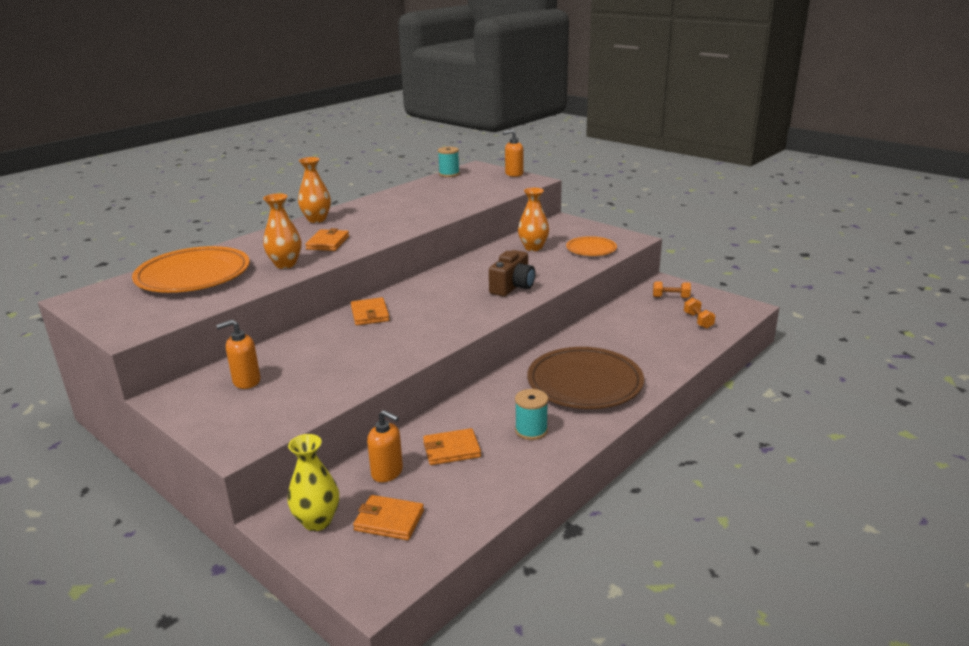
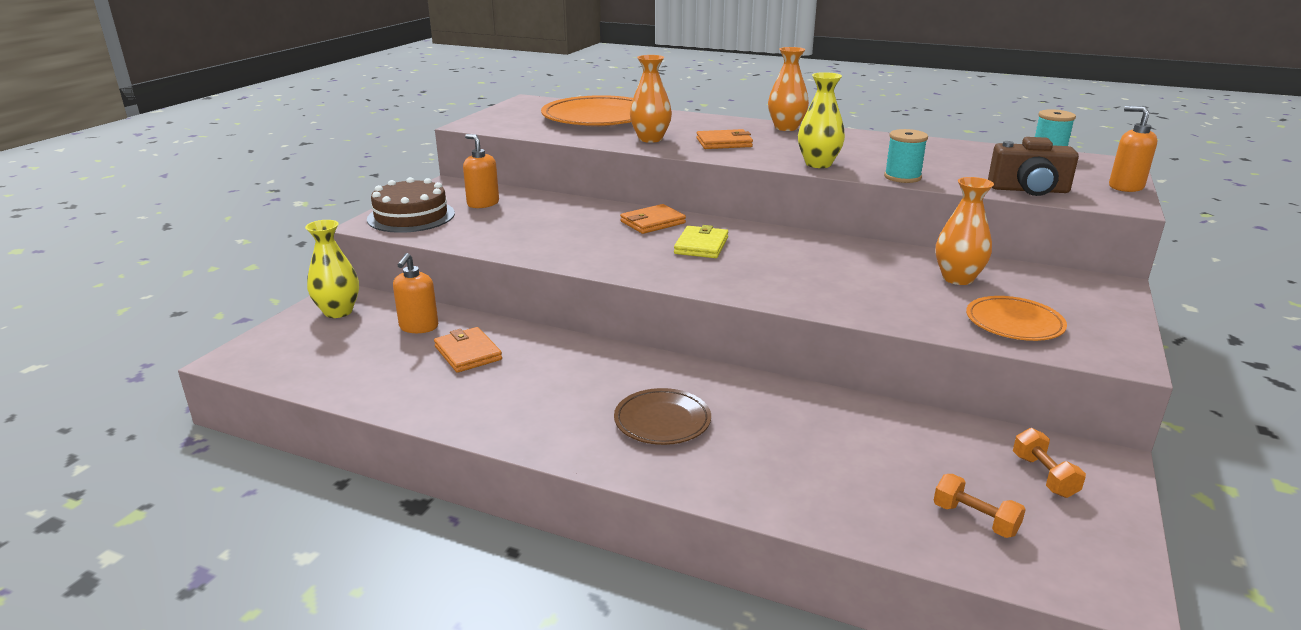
camera: 70 degrees right, 0 degrees up
orange wallet [353,495,424,540] -> none
brown camera [489,250,535,297] -> brown camera moved to [988,137,1079,196]
turquoise spool [515,389,548,440] -> turquoise spool moved to [884,129,928,183]
brown plate [527,347,644,409] -> brown plate [614,388,711,445], size x0.54
orange dumbbell [684,297,716,329] -> orange dumbbell turned 75 degrees clockwise [933,474,1026,538]
none -> brown cake [367,177,455,233]
none -> yellow wallet [674,225,728,258]
none -> yellow vase [798,72,845,168]

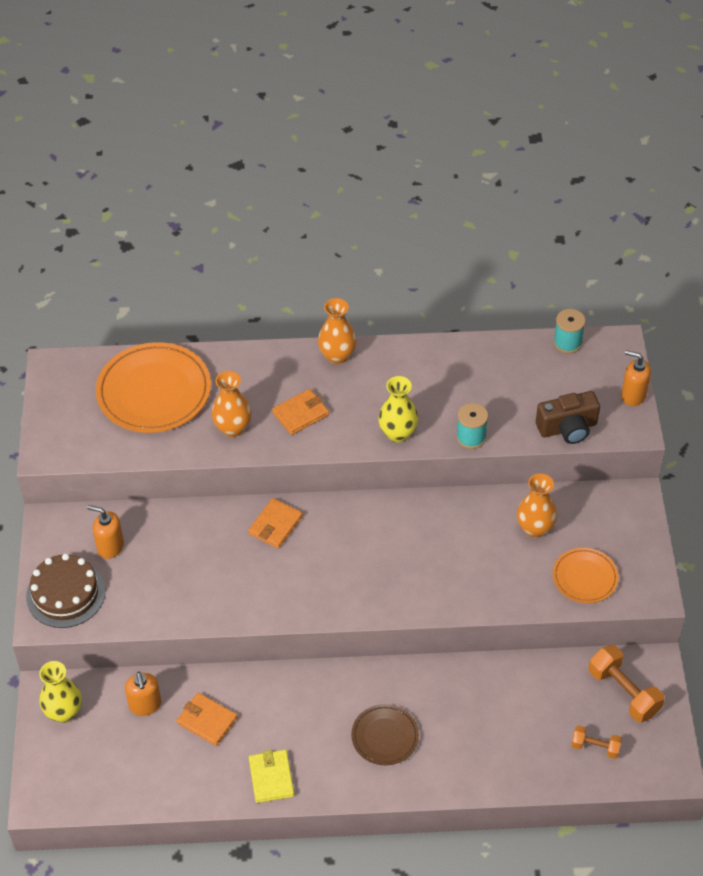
camera: 25 degrees left, 25 degrees up
yellow wallet [674,225,728,258] -> yellow wallet moved to [249,750,294,803]
orange dumbbell [1013,428,1086,498] -> orange dumbbell [589,645,665,723], size x1.70

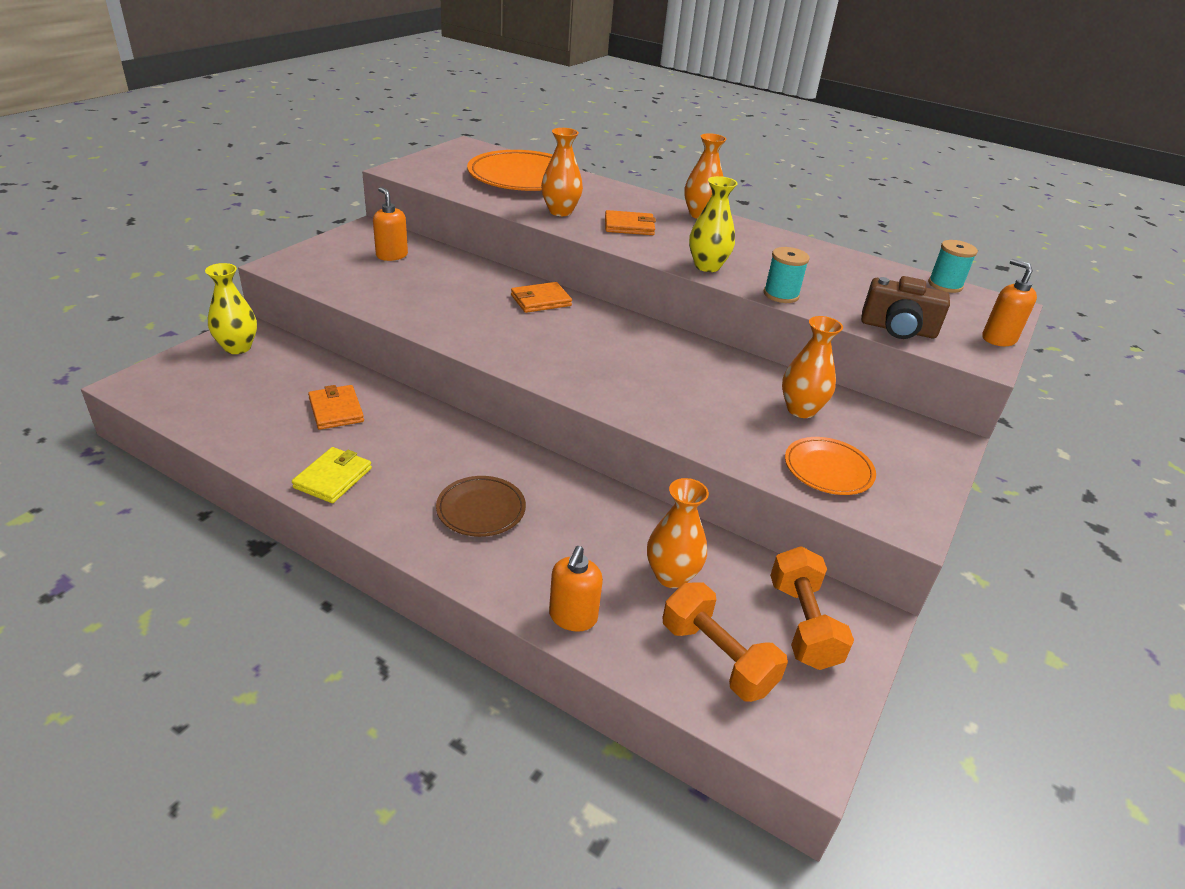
camera: 30 degrees right, 15 degrees down
brown cake [26,553,105,628] -> none
orange soap dispenser [125,672,161,716] -> orange soap dispenser moved to [549,546,603,632]
orange dumbbell [571,725,622,759] -> orange dumbbell [662,582,788,702], size x1.70
none -> orange vase [647,478,709,588]

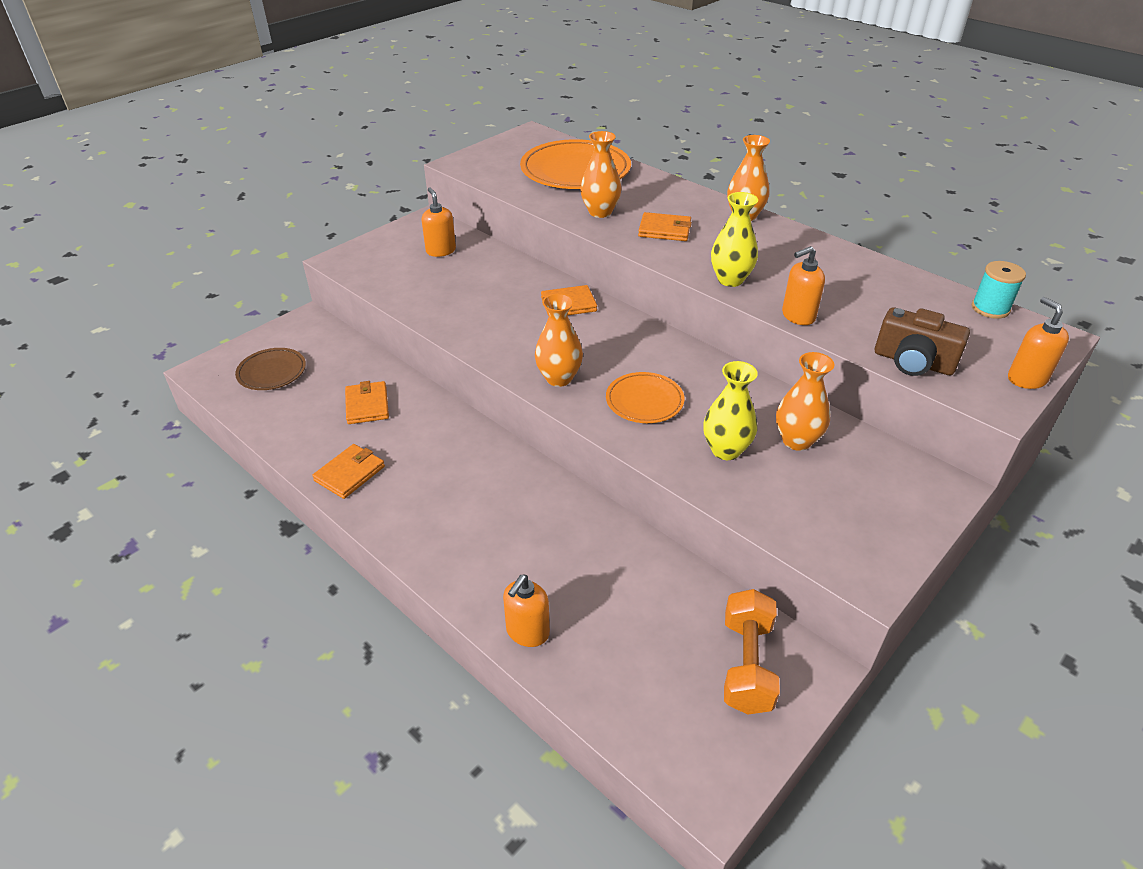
camera: 15 degrees right, 5 degrees up
yellow vase [205,263,257,354] -> yellow vase moved to [703,361,758,460]
yellow wallet [292,447,372,503] -> orange wallet [312,444,385,499]
brown plate [436,476,526,537] -> brown plate moved to [235,348,306,390]
orange vase [647,478,709,588] -> orange vase moved to [535,293,583,387]
orange dumbbell [662,582,788,702] -> none
turquoise spool [764,247,810,303] -> orange soap dispenser [782,246,825,325]
orange plate [785,437,876,495] -> orange plate moved to [606,372,684,423]

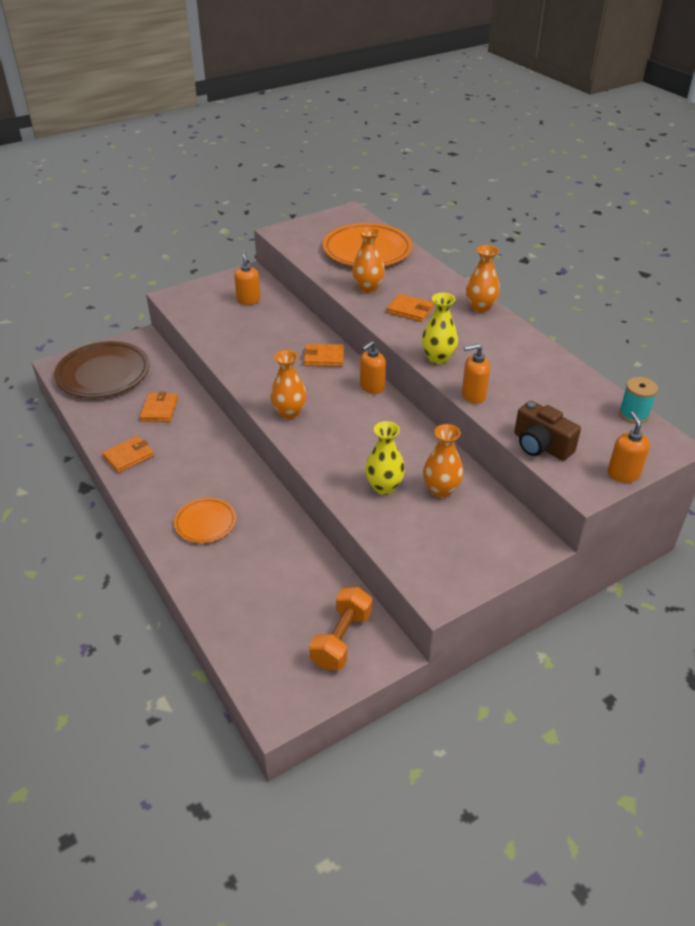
camera: 15 degrees right, 0 degrees up
brown plate [235,348,306,390] -> brown plate [54,341,150,398], size x1.84
orange soap dispenser [503,575,550,647] -> orange soap dispenser moved to [360,341,386,394]
orange plate [606,372,684,423] -> orange plate moved to [174,498,236,543]

